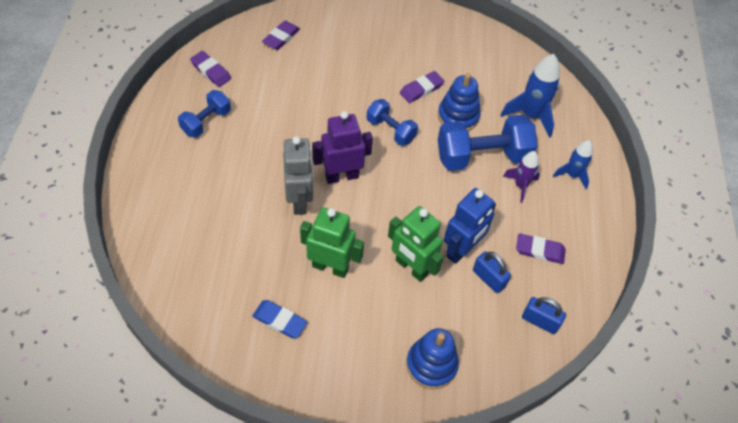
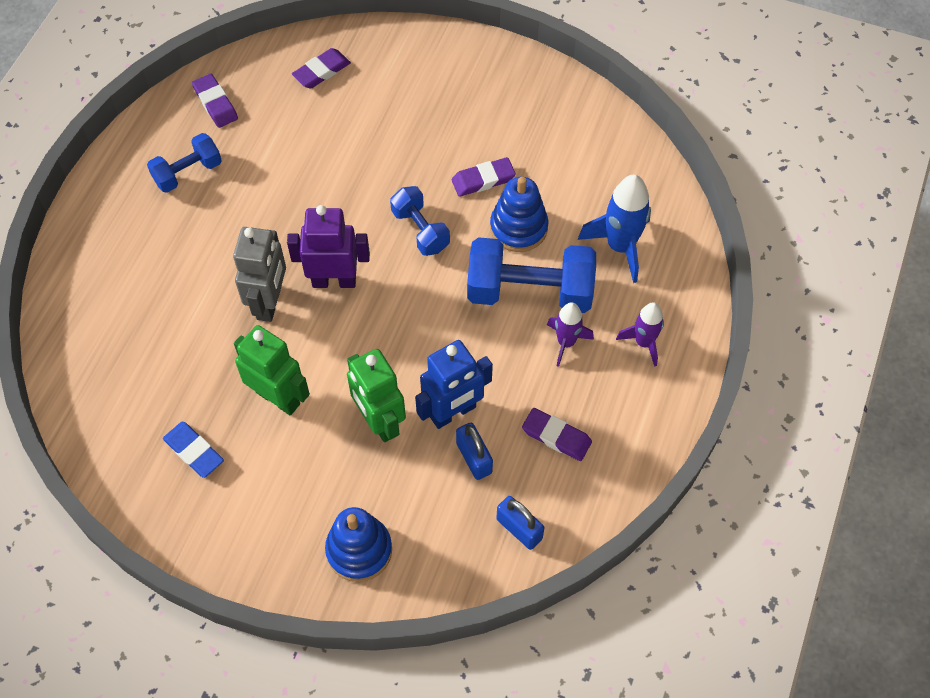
camera: 20 degrees right, 5 degrees up
blue rocket [553,140,593,189] -> purple rocket [616,302,664,367]

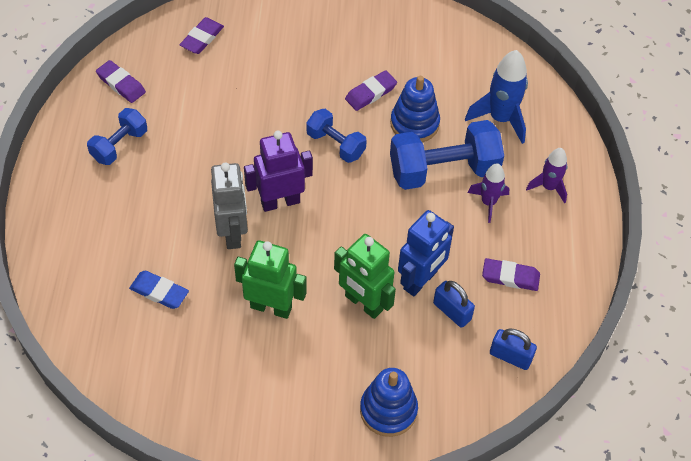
camera: 20 degrees left, 5 degrees down
blue eraser [163,422,224,478] -> blue eraser moved to [129,271,189,309]

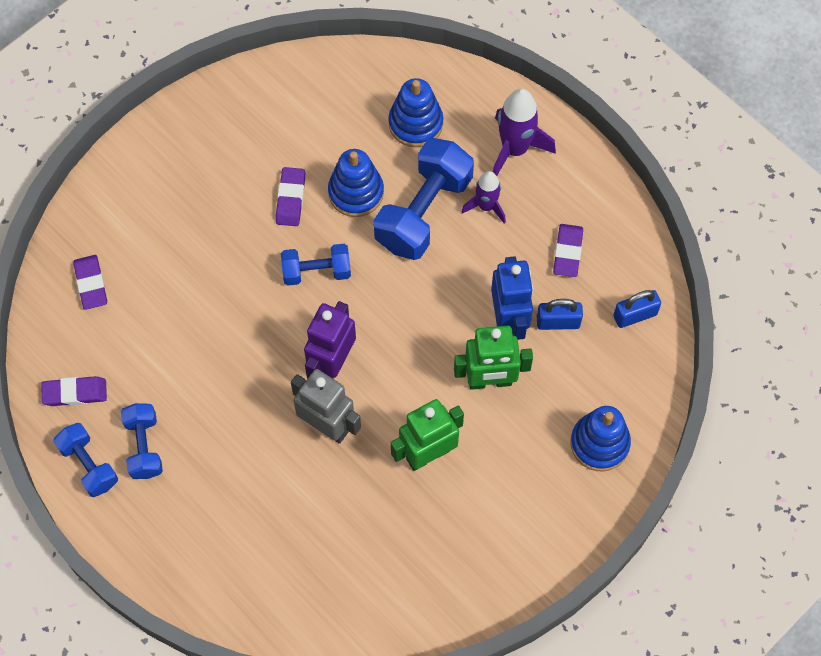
camera: 45 degrees left, 10 degrees up
blue eraser [129,271,189,309] -> none
blue rocket [465,50,528,144] -> blue stacking toy [388,78,443,147]
purple eraser [482,258,540,291] -> purple eraser turned 45 degrees counterclockwise [553,224,583,277]
purple rocket [526,148,567,203] -> purple rocket [493,89,556,176], size x1.61
none -> blue dumbbell [53,423,118,497]

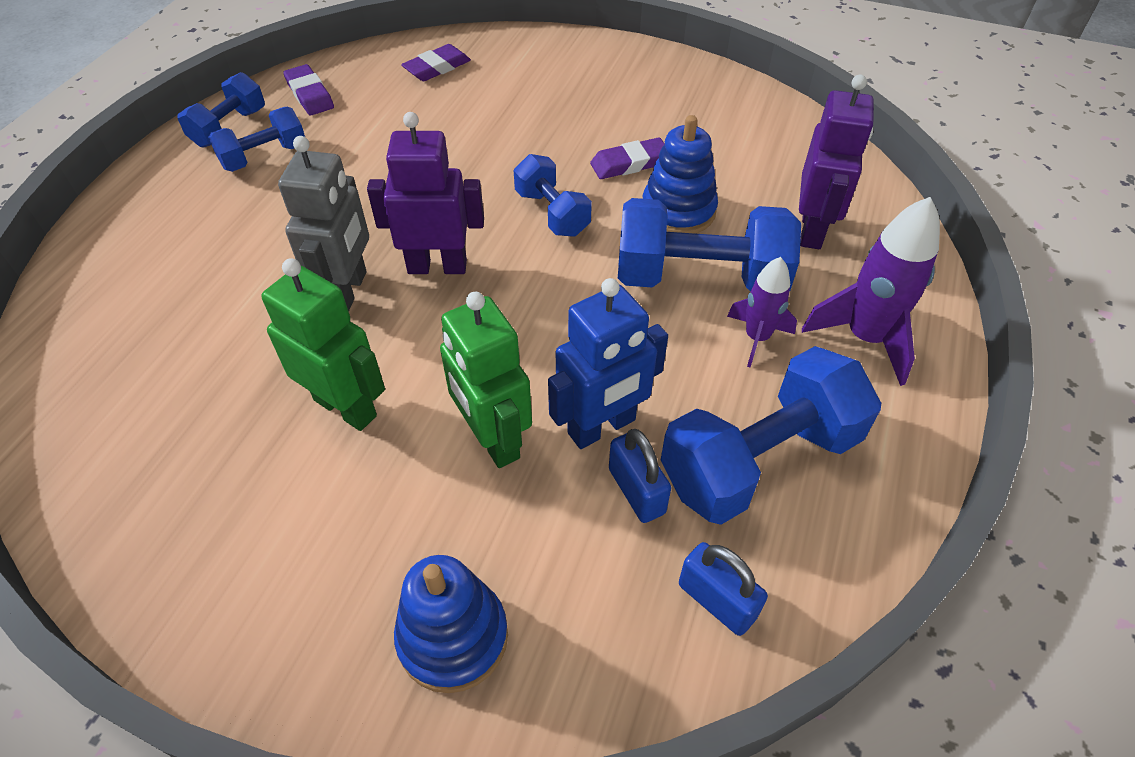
camera: 65 degrees right, 15 degrees down
blue stacking toy [388,78,443,147] -> purple robot [799,75,874,249]
purple eraser [553,224,583,277] -> blue dumbbell [661,346,881,525]

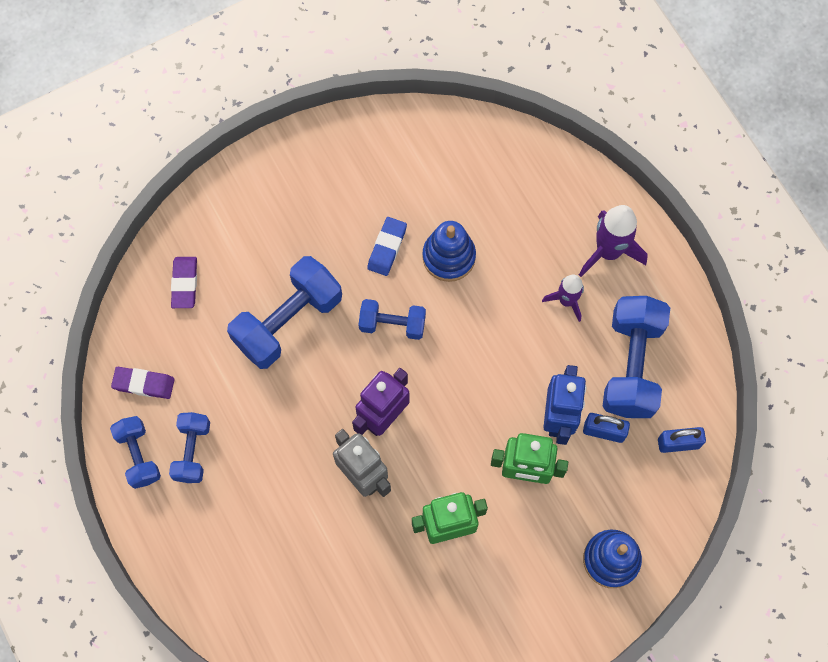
camera: 50 degrees left, 20 degrees up
purple eraser [590,137,664,179] -> blue eraser [367,217,407,276]
blue dumbbell [618,198,801,292] -> blue dumbbell moved to [227,256,342,369]
purple robot [799,75,874,249] -> none

